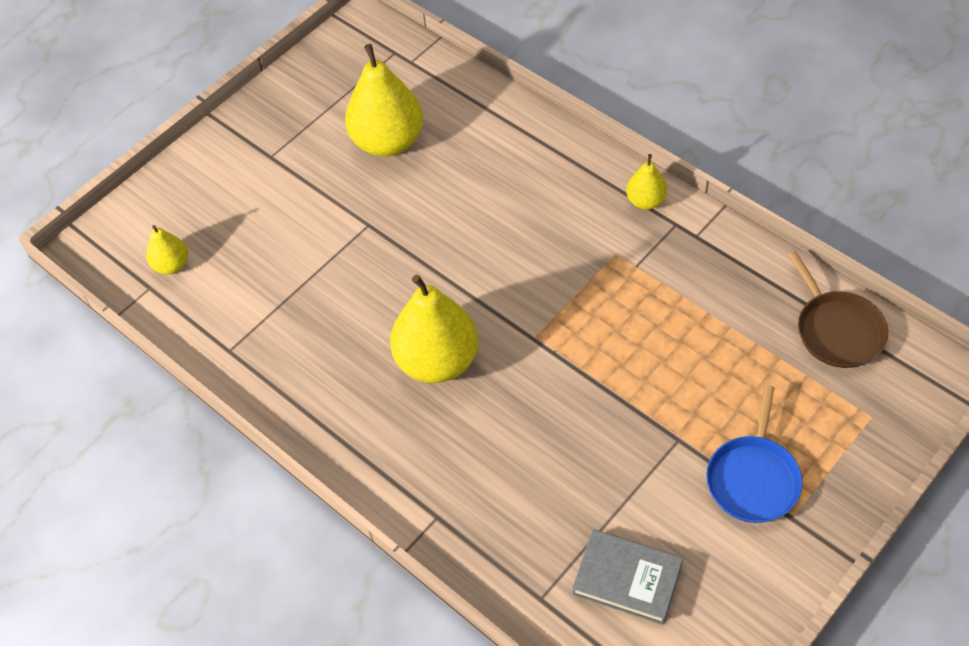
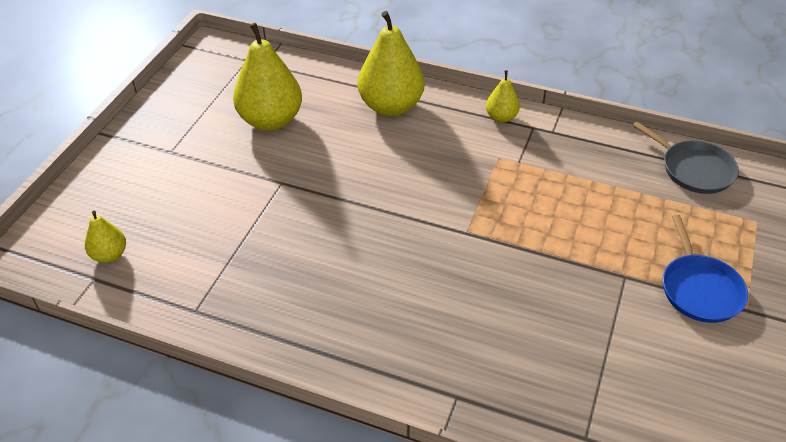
camera: 25 degrees left, 10 degrees down
yellow pear [390,275,479,383] -> yellow pear moved to [358,11,424,116]
grey book [572,529,683,625] -> none
brown pan [788,251,888,368] -> grey pan [632,122,739,194]

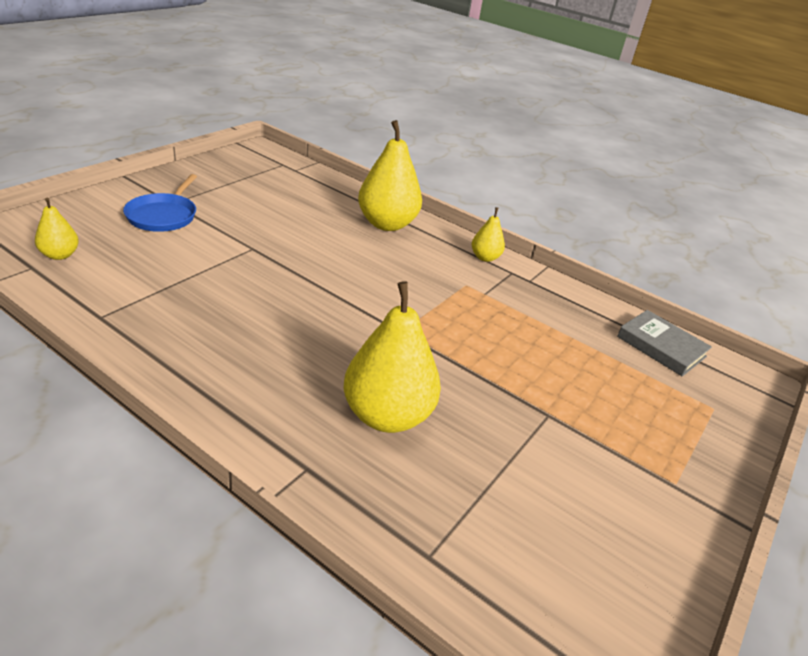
camera: 10 degrees right, 10 degrees down
yellow pear [233,23,302,131] -> yellow pear moved to [343,281,441,433]
grey pan [632,122,739,194] -> grey book [617,310,712,377]
blue pan [663,215,748,323] -> blue pan moved to [123,174,197,232]

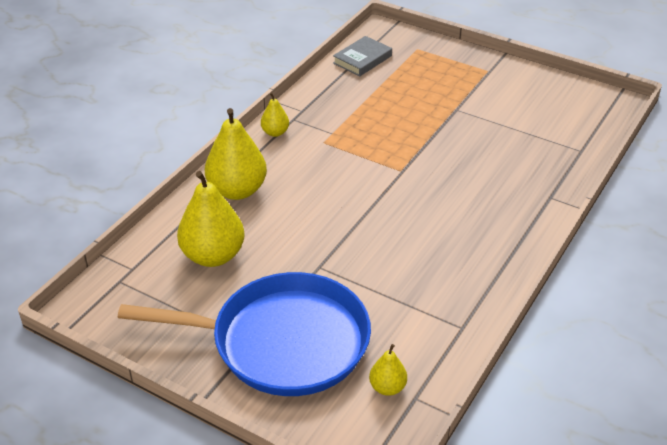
camera: 90 degrees left, 5 degrees up
blue pan [123,174,197,232] -> blue pan [118,272,371,396], size x2.13
yellow pear [343,281,441,433] -> yellow pear moved to [177,171,245,267]

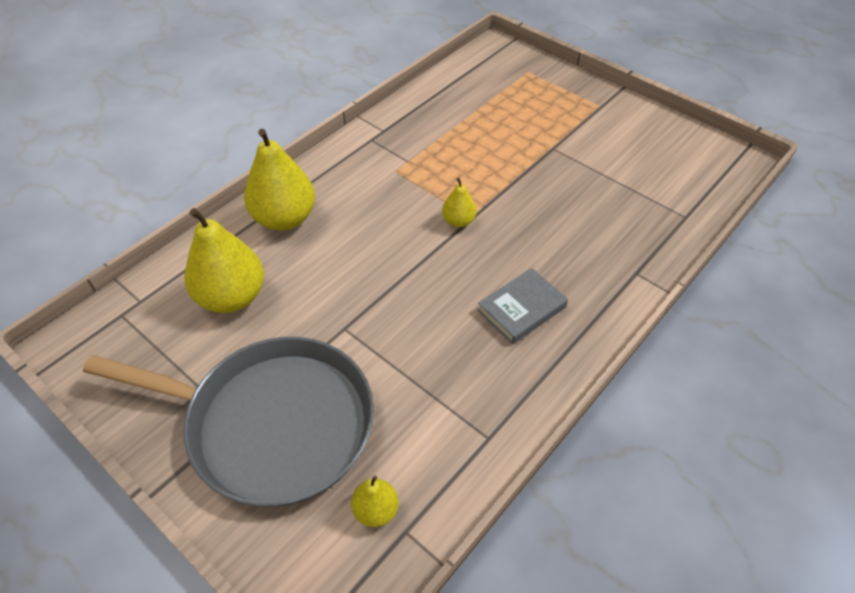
camera: 10 degrees right, 10 degrees up
blue pan [118,272,371,396] -> grey pan [83,337,374,507]
yellow pear [261,92,289,137] -> yellow pear moved to [442,177,477,227]
grey book [333,36,392,76] -> grey book moved to [477,268,568,344]

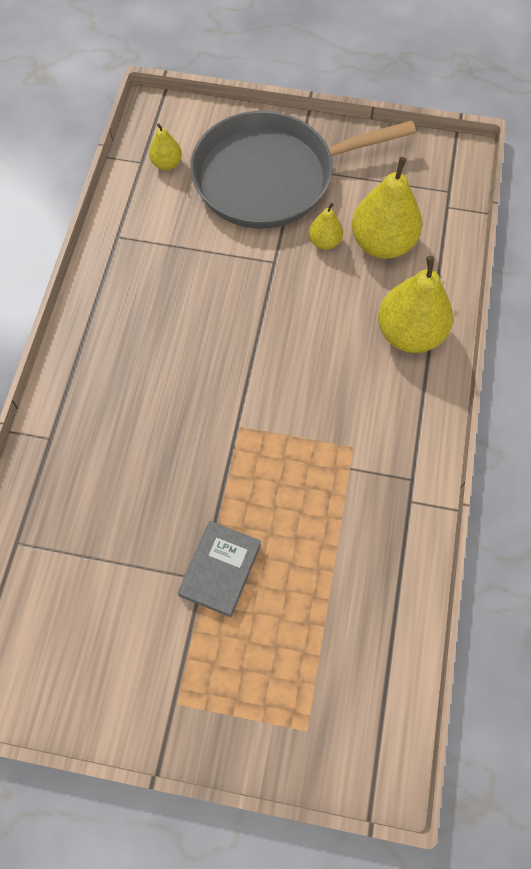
camera: 150 degrees right, 15 degrees up
yellow pear [442,177,477,227] -> yellow pear moved to [309,203,343,250]
grey book [477,268,568,344] -> grey book moved to [178,521,261,617]

